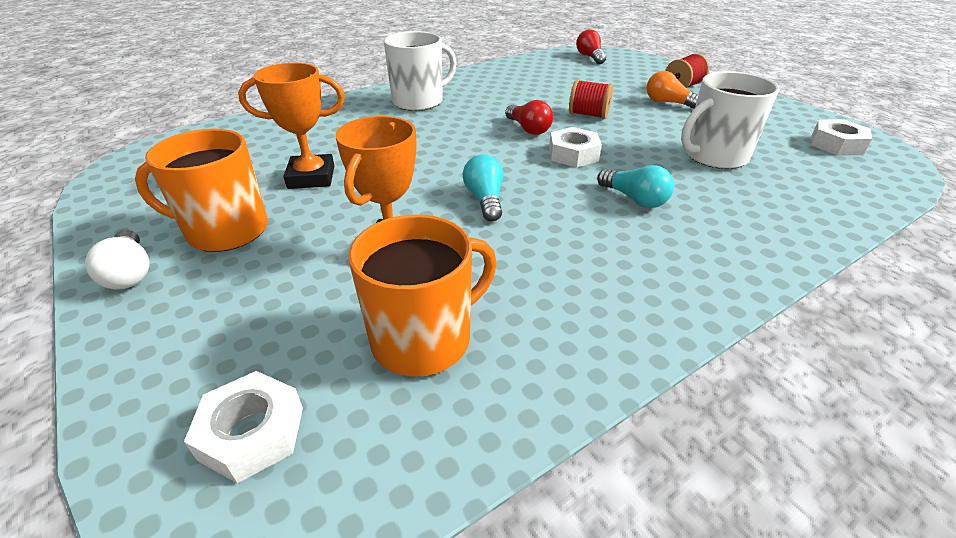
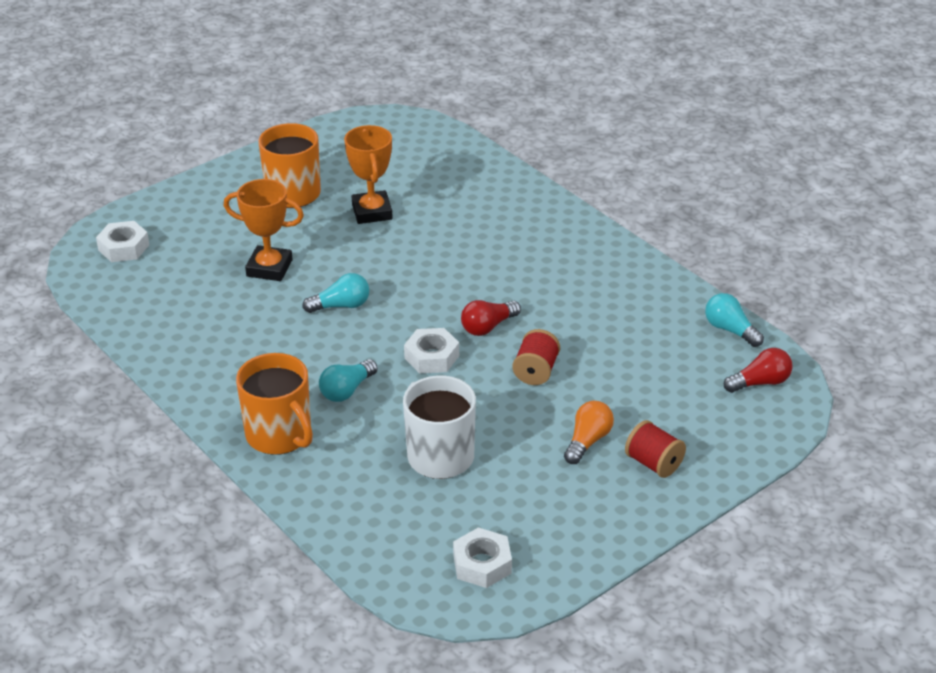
camera: 85 degrees right, 0 degrees up
white light bulb [85,230,150,289] -> none
orange mug [348,214,497,377] -> orange mug moved to [236,353,313,455]
white mug [384,31,457,111] -> none
none -> turquoise light bulb [705,293,764,347]

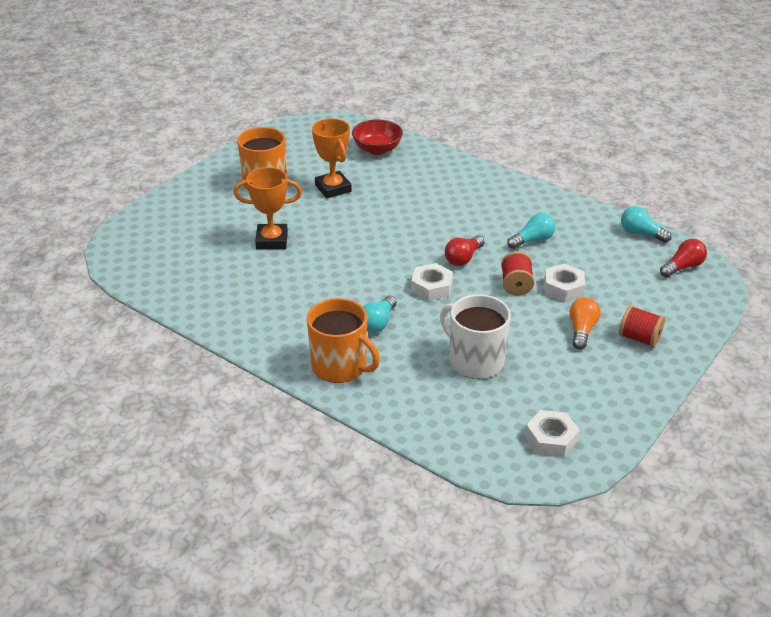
camera: 15 degrees left, 0 degrees up
white nut [96,221,149,262] -> white nut moved to [544,264,585,302]
turquoise light bulb [302,273,369,313] -> turquoise light bulb moved to [507,213,556,249]
none -> red bowl [352,119,403,155]

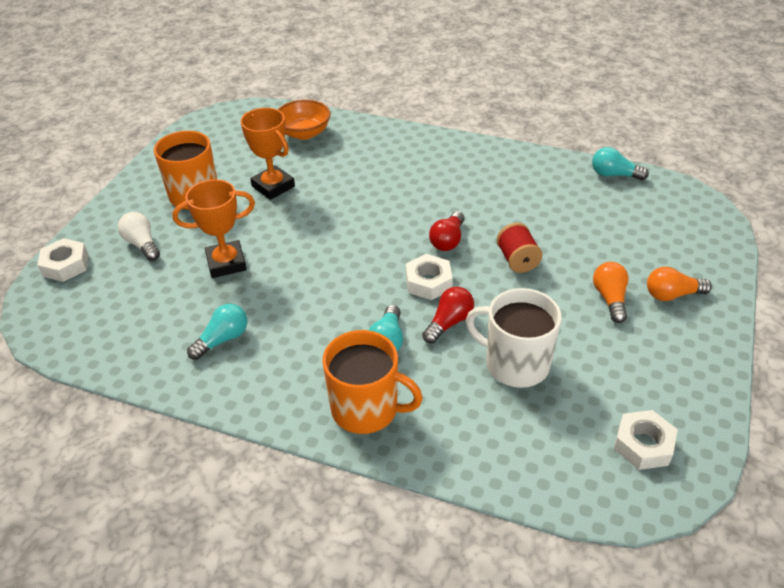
camera: 15 degrees left, 5 degrees up
red bowl [352,119,403,155] -> orange bowl [277,100,331,140]
turquoise light bulb [507,213,556,249] -> turquoise light bulb moved to [187,304,247,360]
white nut [544,264,585,302] -> white nut moved to [37,238,88,282]
red spool [619,305,665,348] -> orange light bulb [647,267,712,301]
red light bulb [660,239,707,277] -> red light bulb moved to [422,287,474,344]
none -> white light bulb [118,212,160,261]

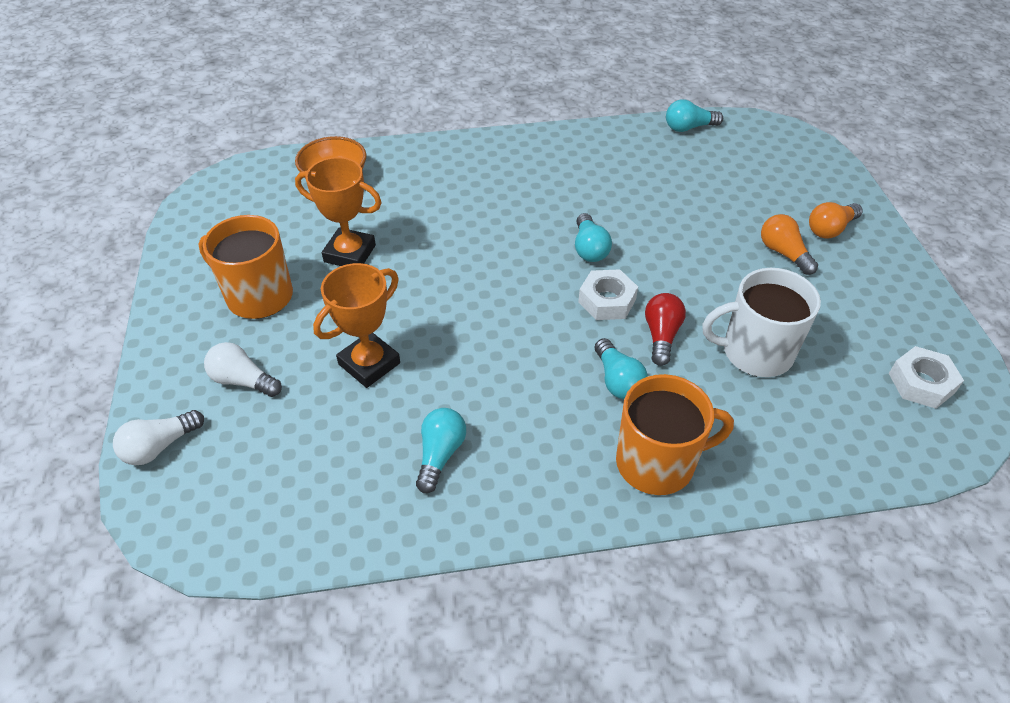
camera: 30 degrees left, 5 degrees up
white nut [37,238,88,282] -> white light bulb [113,410,204,465]
red light bulb [429,211,465,251] -> turquoise light bulb [575,213,612,262]
red spool [497,223,543,273] -> none

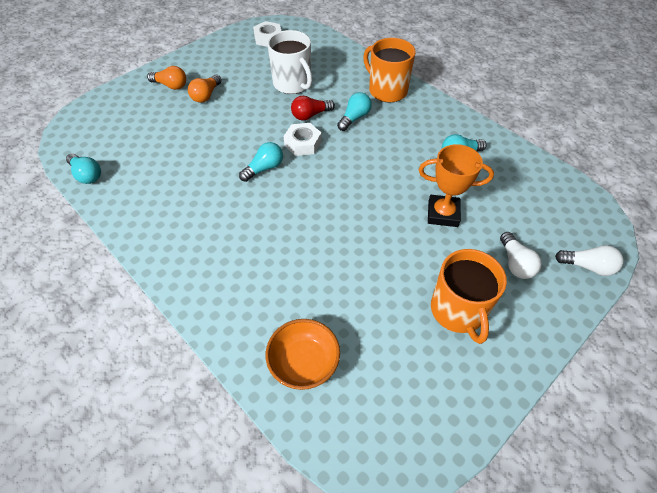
camera: 125 degrees left, 5 degrees up
orange trophy [295,157,382,266] -> none

